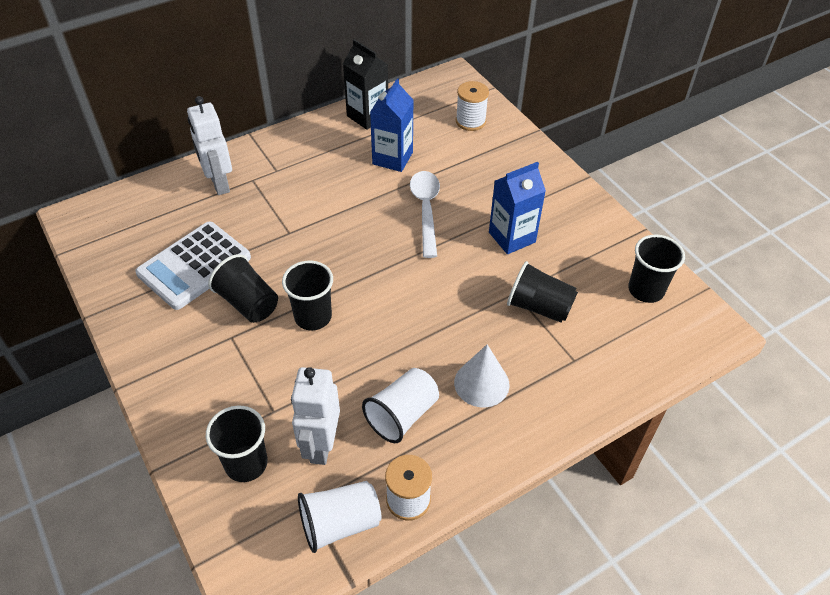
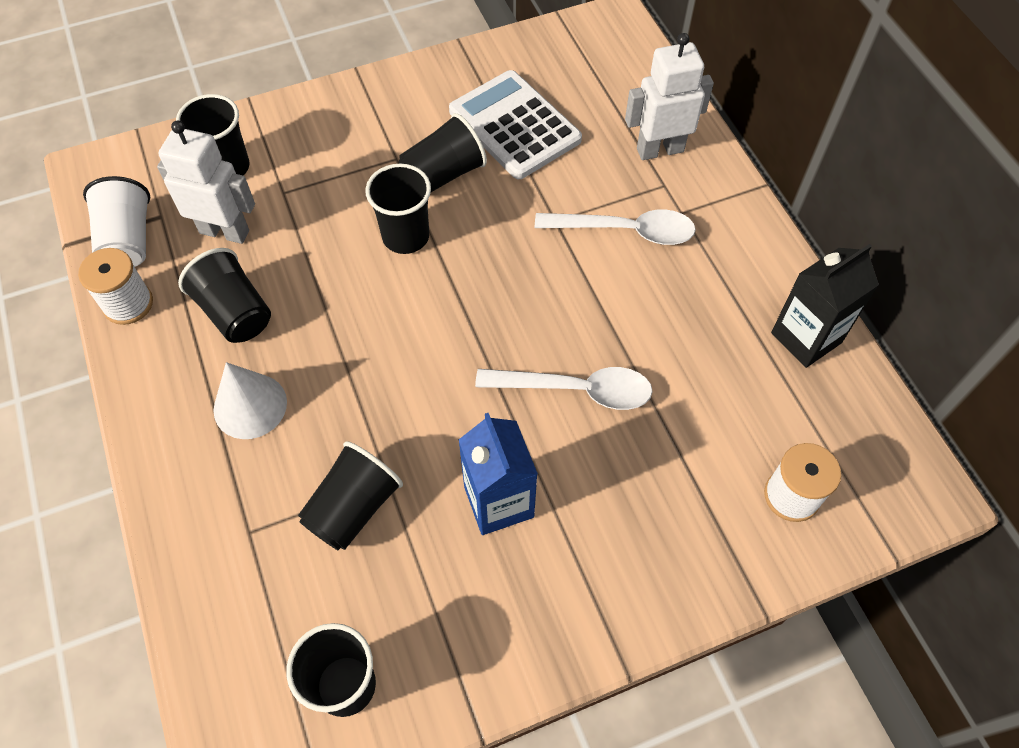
camera: 100 degrees right, 10 degrees up
white cup [362,368,439,443] -> black cup [178,248,271,343]
blue carton [370,78,414,172] -> none
none -> white spoon [535,210,696,245]

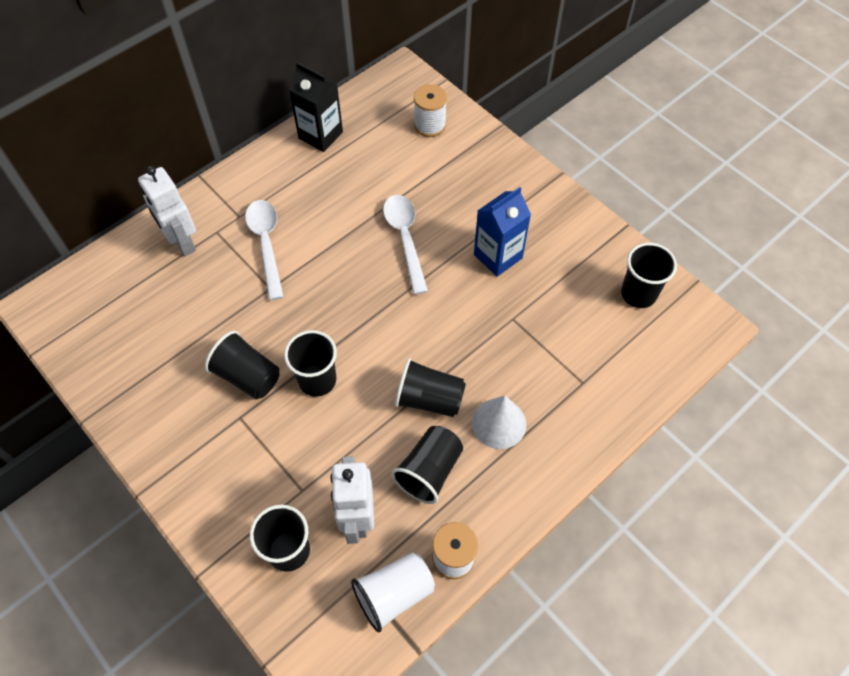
camera: 110 degrees left, 0 degrees up
black cup [298,441,403,550] -> black cup moved to [395,358,466,417]
white calculator [449,70,582,179] -> none

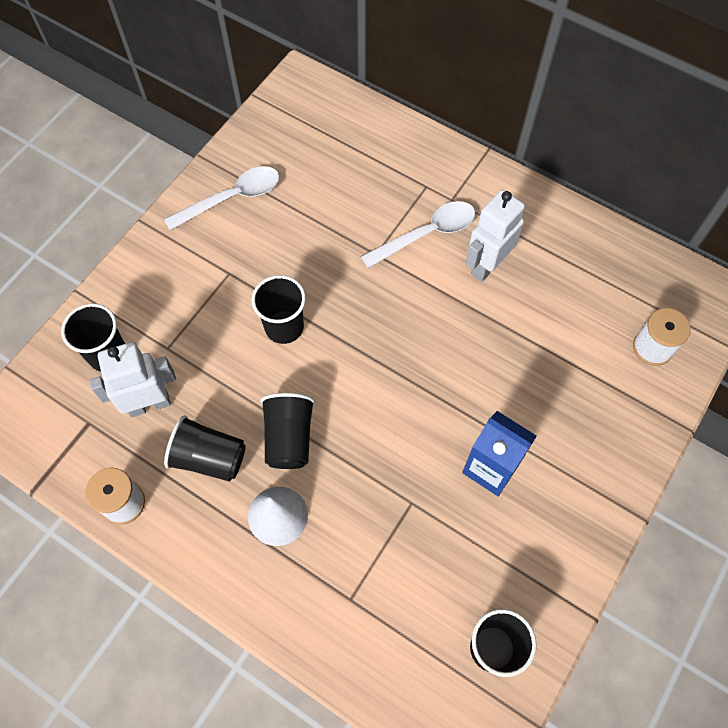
camera: 75 degrees right, 5 degrees up
white robot [138,166,196,256] -> white robot moved to [466,190,525,282]
black cup [205,331,280,399] -> none
black carton [289,62,343,152] -> none
white cup [351,552,435,632] -> none
white spoon [383,195,428,295] -> white spoon moved to [164,166,279,230]

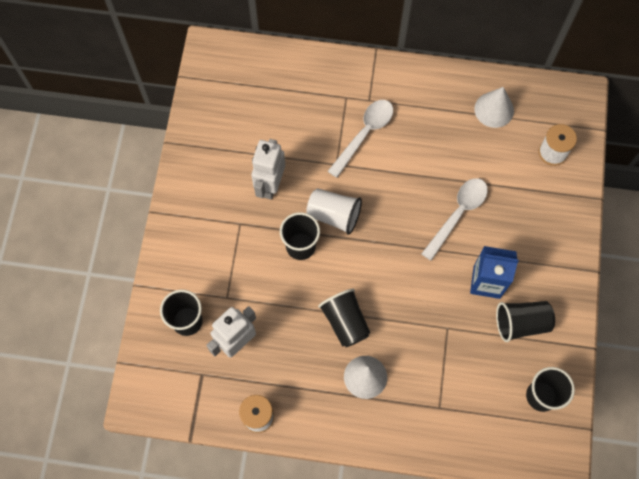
camera: 25 degrees left, 5 degrees up
white spoon [164,166,279,230] -> white spoon moved to [421,178,488,261]
black cup [164,415,246,482] -> black cup moved to [496,301,555,342]
white robot [466,190,525,282] -> white robot moved to [251,139,285,200]
none -> white cup [306,188,362,235]
none -> white cone [474,87,514,128]

